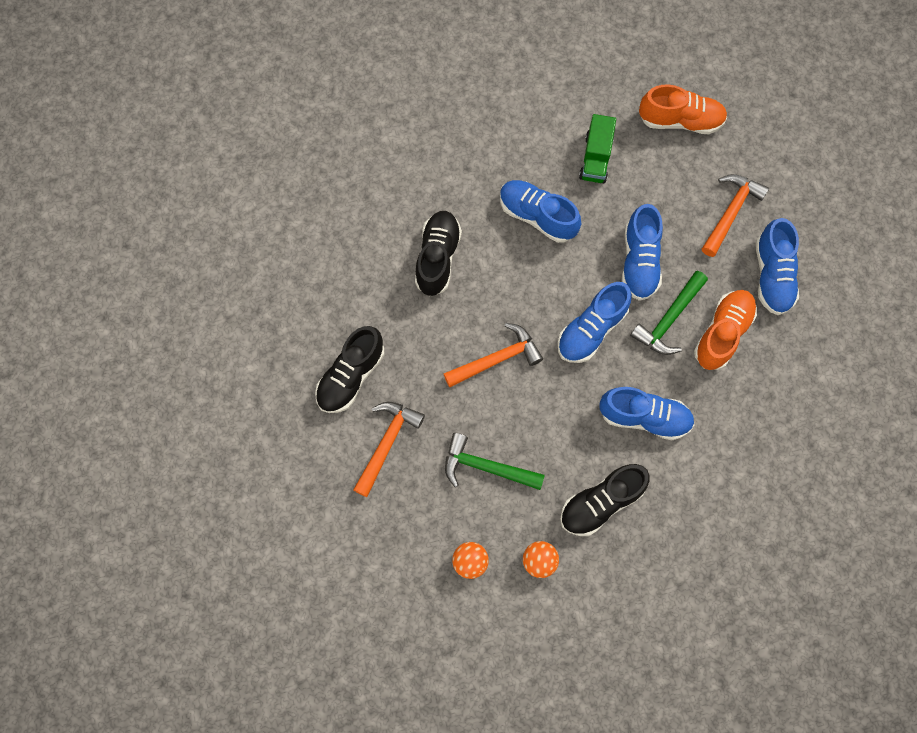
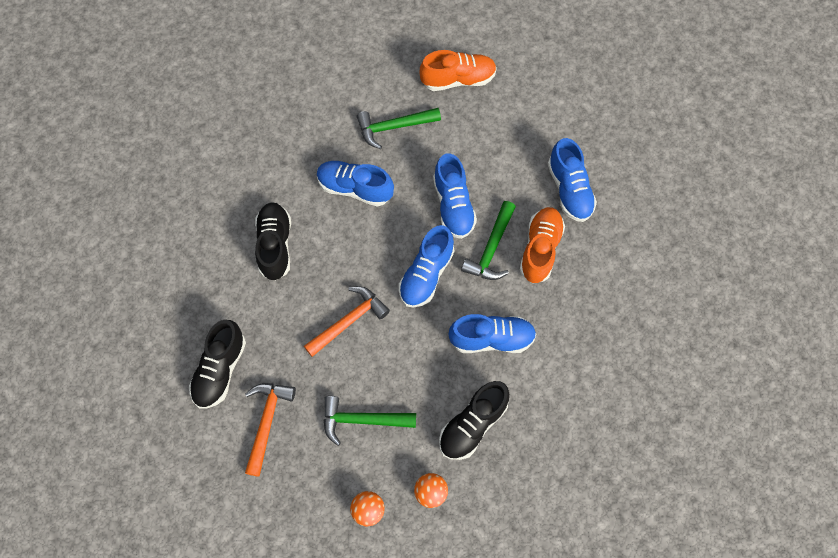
camera: 15 degrees left, 5 degrees down
green truck [579,114,616,183] -> green hammer [357,108,441,149]
orange hammer [702,174,769,257] -> none

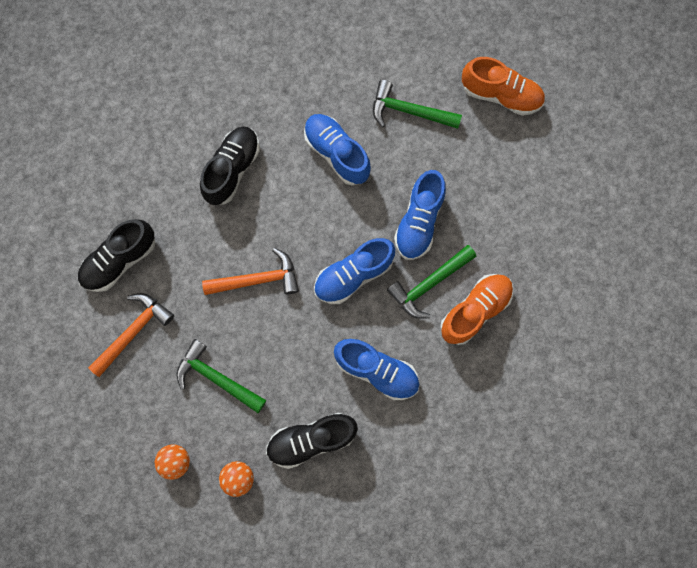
camera: 30 degrees right, 10 degrees up
blue shoe [548,138,597,222] -> none

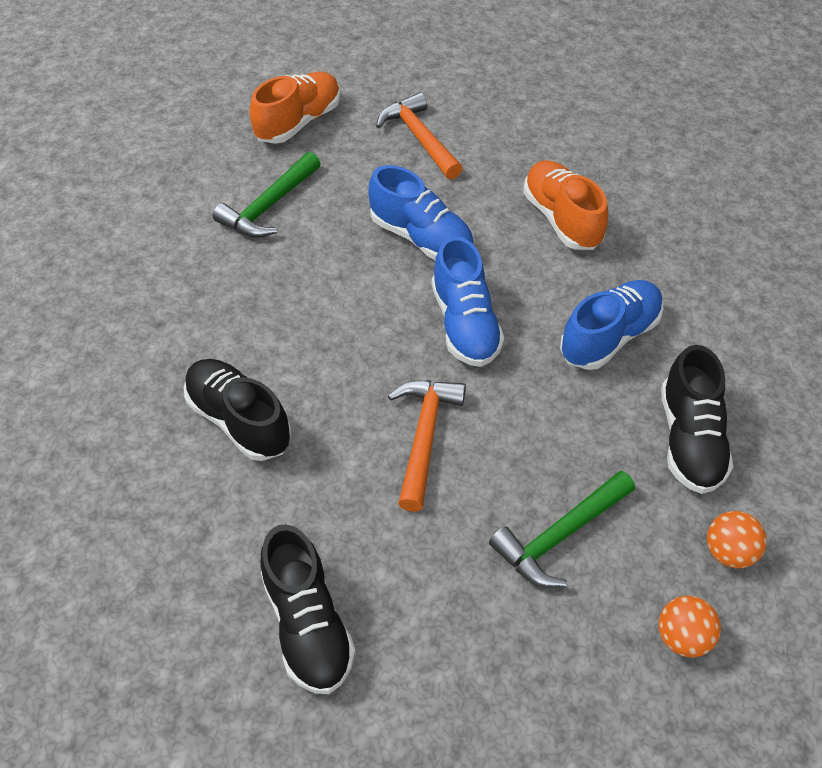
camera: 70 degrees left, 25 degrees down
orange hammer [88,293,174,377] -> orange hammer moved to [376,92,463,180]
blue shoe [304,114,371,185] -> none
green hammer [387,245,476,319] -> none

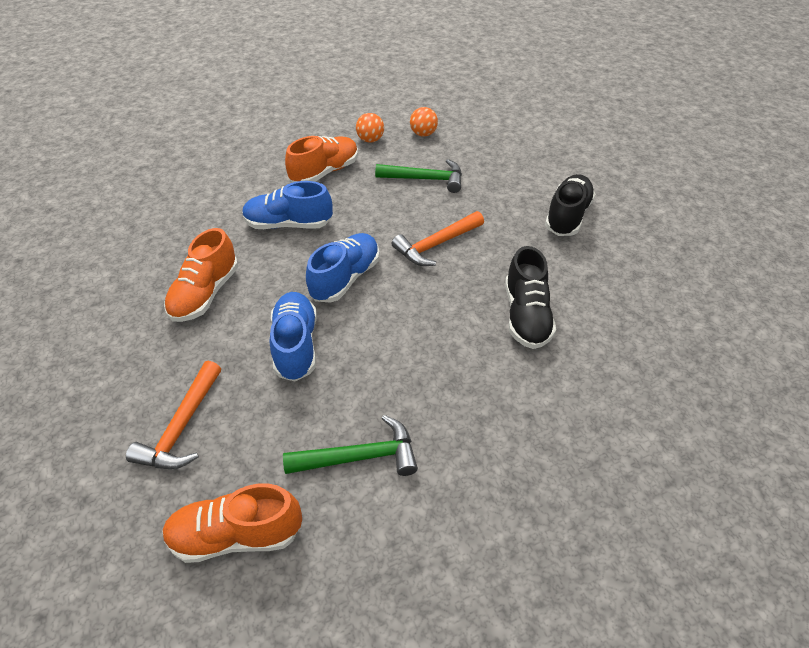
camera: 135 degrees left, 5 degrees down
black shoe [661,345,733,494] -> orange shoe [285,136,358,182]

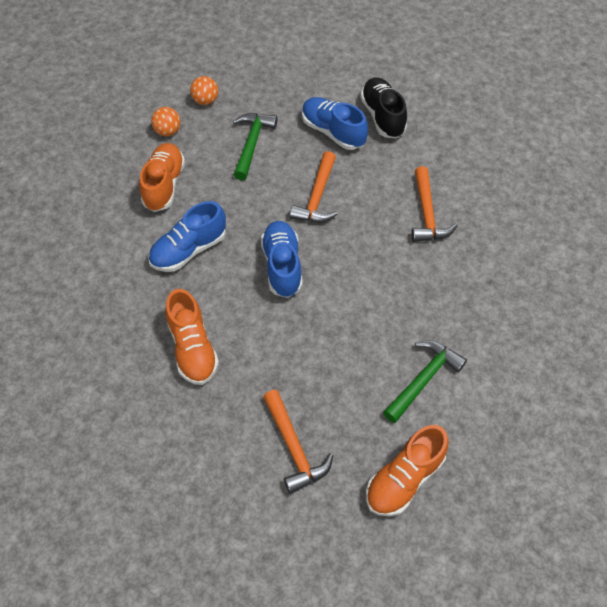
camera: 40 degrees left, 10 degrees up
blue shoe [270,292,317,382] -> blue shoe moved to [302,97,368,150]
green hammer [375,159,462,193] -> green hammer turned 45 degrees counterclockwise [233,113,277,180]
black shoe [505,246,556,349] -> orange hammer [411,166,458,242]

